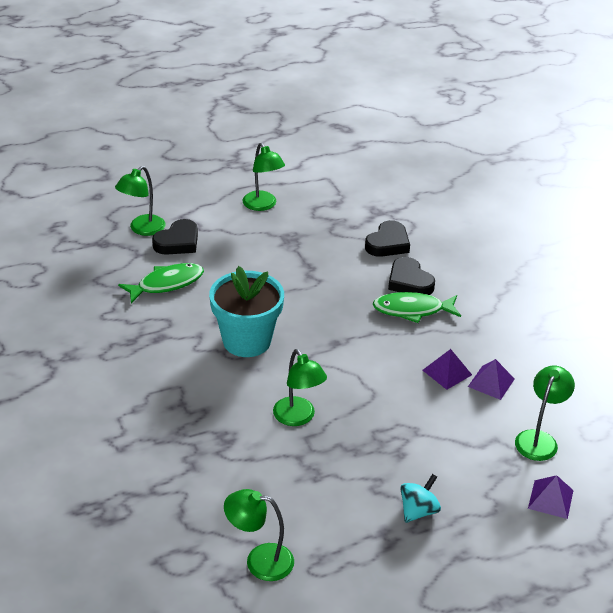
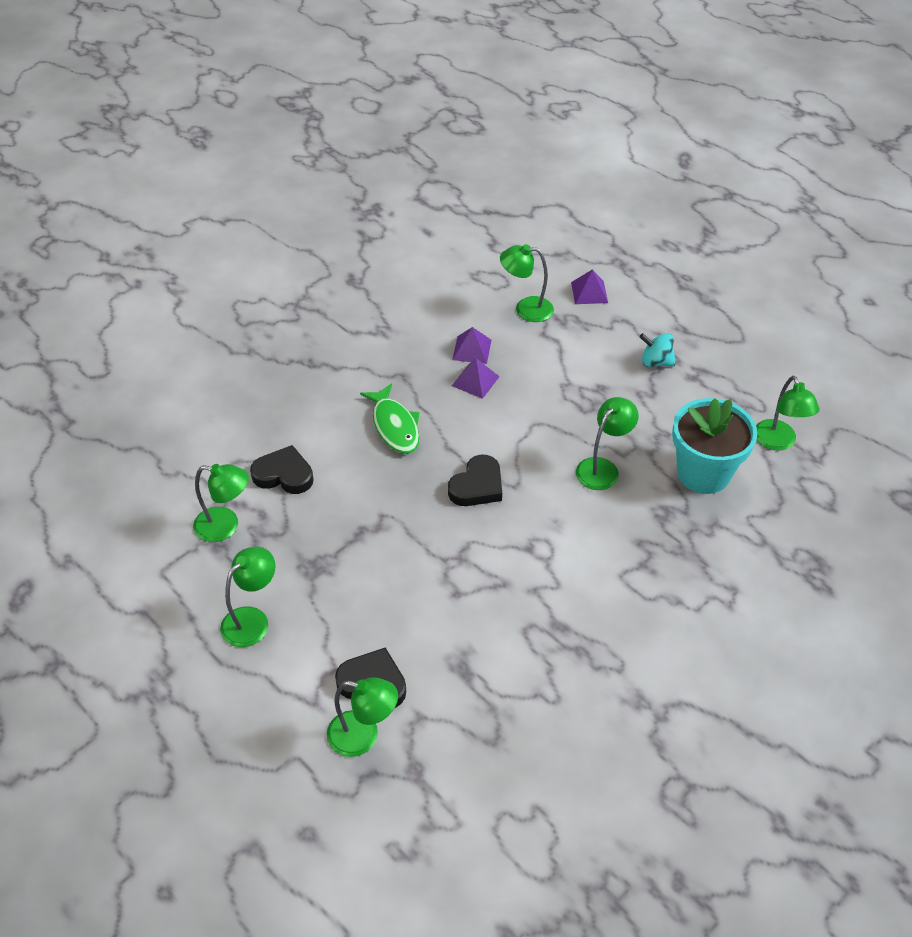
camera: 110 degrees left, 10 degrees up
green fish [118,263,204,303] -> none
turquoise flower pot [209,266,284,357] -> turquoise flower pot moved to [672,398,758,494]
black heart [388,257,435,295] -> black heart moved to [448,454,502,506]
none -> green lamp [193,464,249,542]

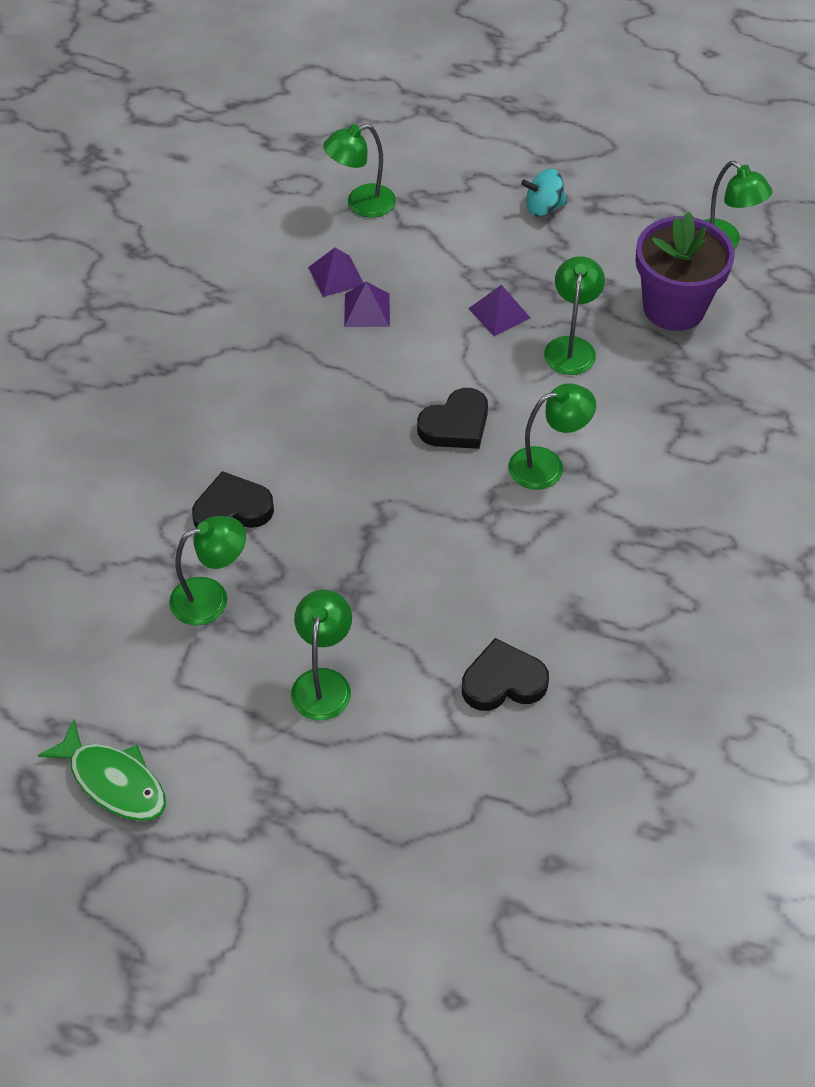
camera: 30 degrees left, 5 degrees up
green lamp [327,677,398,757] -> green lamp moved to [508,384,596,490]
green fish [360,383,420,454] -> green fish moved to [38,719,166,821]
black heart [448,454,502,506] -> black heart turned 45 degrees clockwise [417,388,488,449]
purple pyramid [571,270,608,304] -> purple pyramid moved to [468,285,530,336]
turquoise flower pot [672,398,758,494] -> purple flower pot [636,212,735,331]

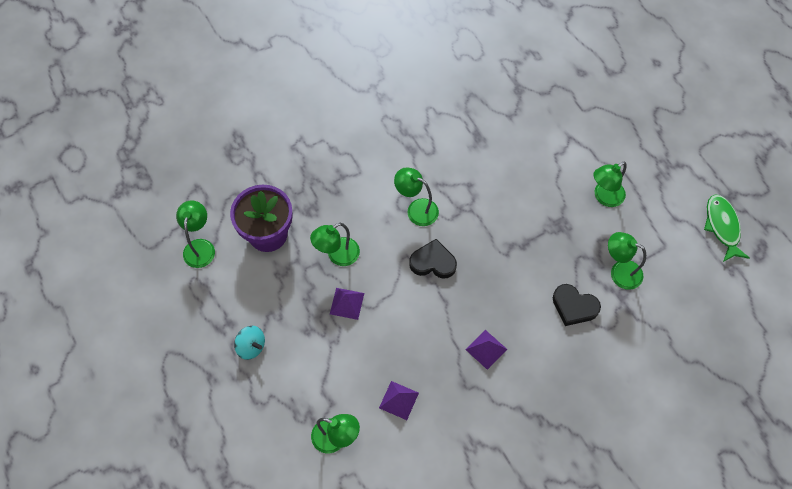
camera: 135 degrees left, 10 degrees up
purple pyramid [344,282,390,327] -> purple pyramid moved to [465,330,507,370]
black heart [462,638,549,711] -> none

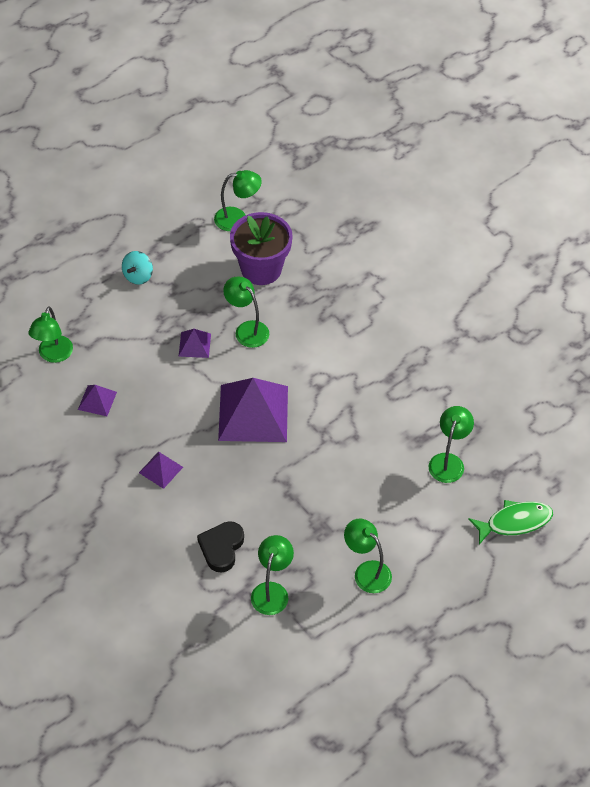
camera: 80 degrees right, 10 degrees down
green lamp [394,167,439,226] -> green lamp moved to [428,406,474,483]
black heart [409,239,457,279] -> purple pyramid [218,378,288,442]
green fish [704,195,749,262] -> green fish moved to [468,500,553,545]

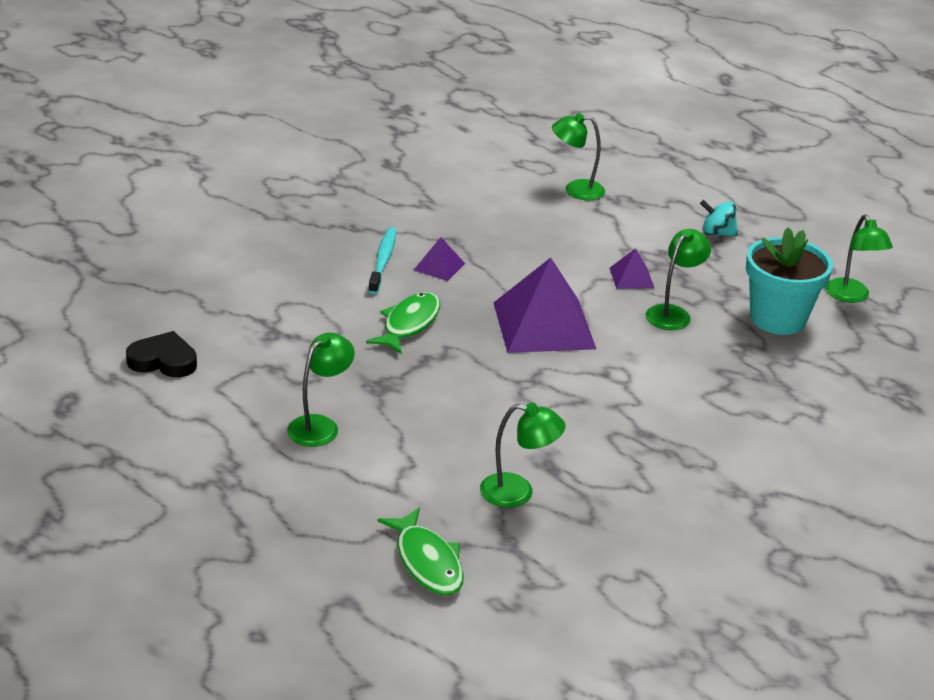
camera: 80 degrees right, 20 degrees down
purple pyramid [78,385,117,416] -> none
black heart [197,521,244,573] -> black heart moved to [126,331,197,377]
purple flower pot [230,212,293,285] -> turquoise flower pot [746,227,833,335]
green lamp [251,535,294,615] -> none
none -> green fish [366,292,440,354]
none -> turquoise toothbrush [368,227,397,294]

